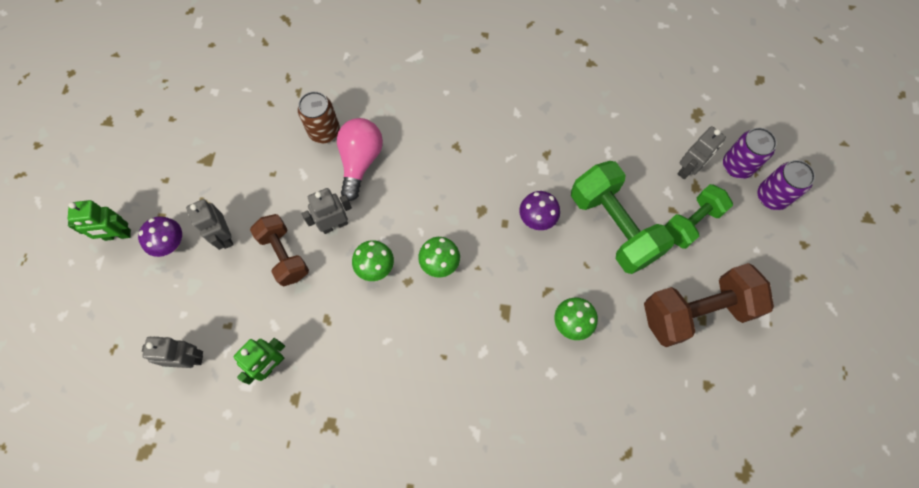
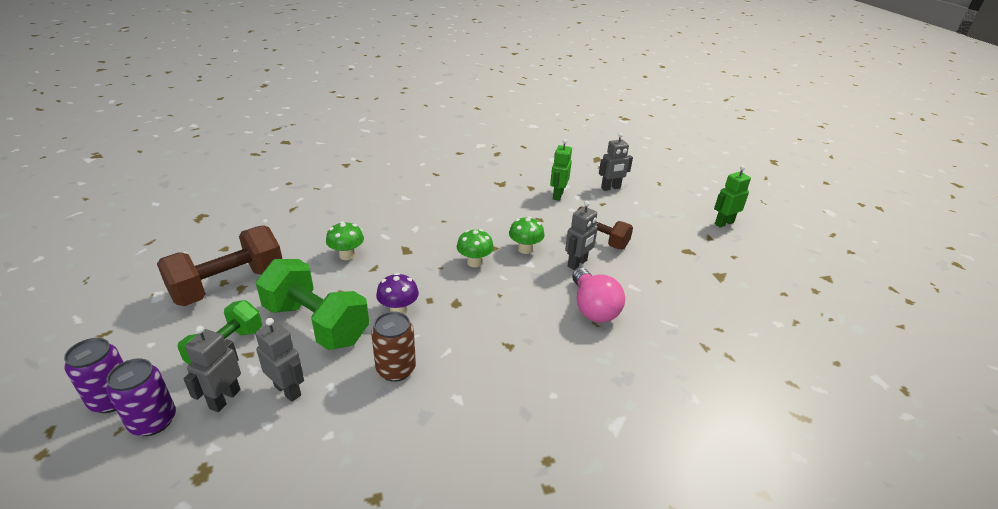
camera: 155 degrees right, 35 degrees down
purple mushroom [138,216,182,257] -> none
grey robot [186,199,233,250] -> grey robot moved to [255,318,304,402]
brown can [298,91,340,144] -> brown can moved to [371,311,416,382]

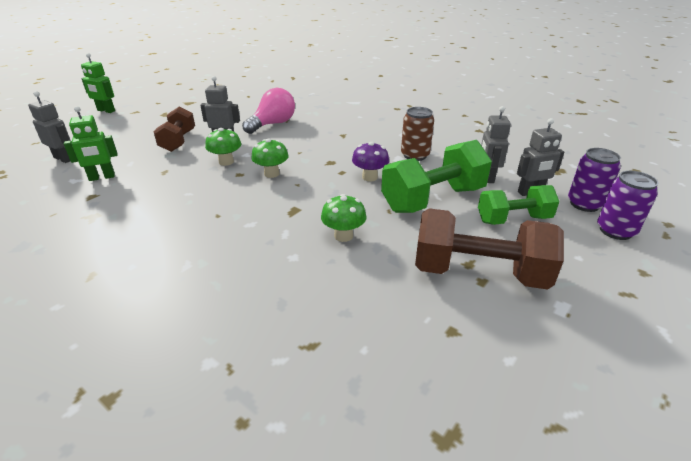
camera: 125 degrees left, 0 degrees up
green dumbbell [256,259,369,350] -> green dumbbell turned 60 degrees clockwise [381,140,492,213]

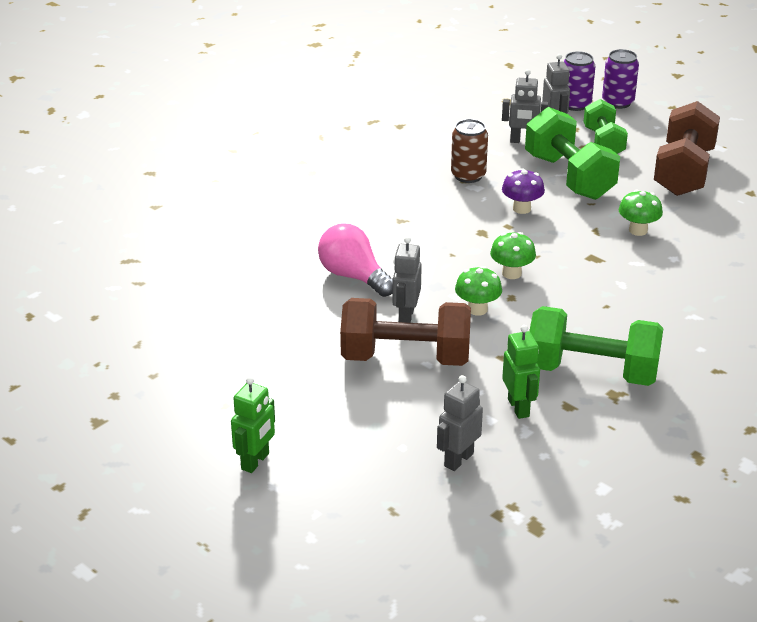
camera: 85 degrees left, 0 degrees up
brown dumbbell [154,106,195,152] -> brown dumbbell [340,298,471,366], size x1.58
none -> green dumbbell [530,306,663,386]

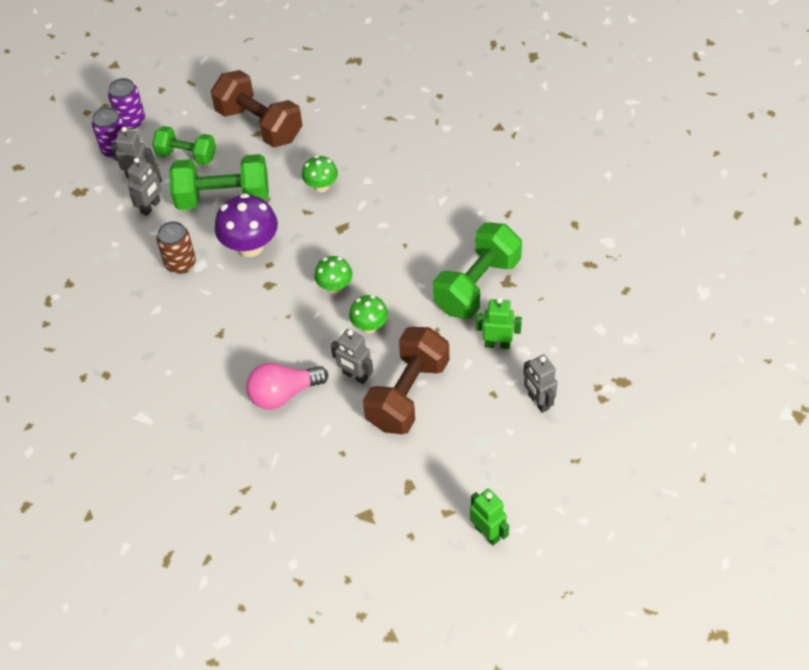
camera: 65 degrees left, 20 degrees up
purple mushroom [502,168,545,214] -> purple mushroom [215,193,278,257], size x1.68

